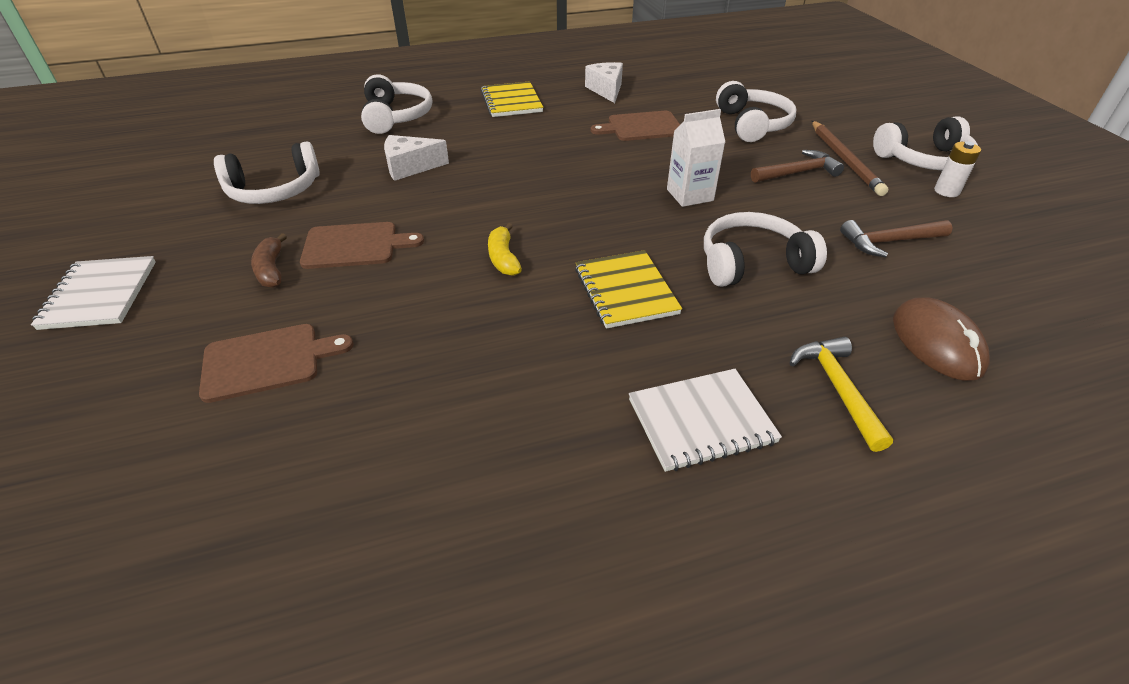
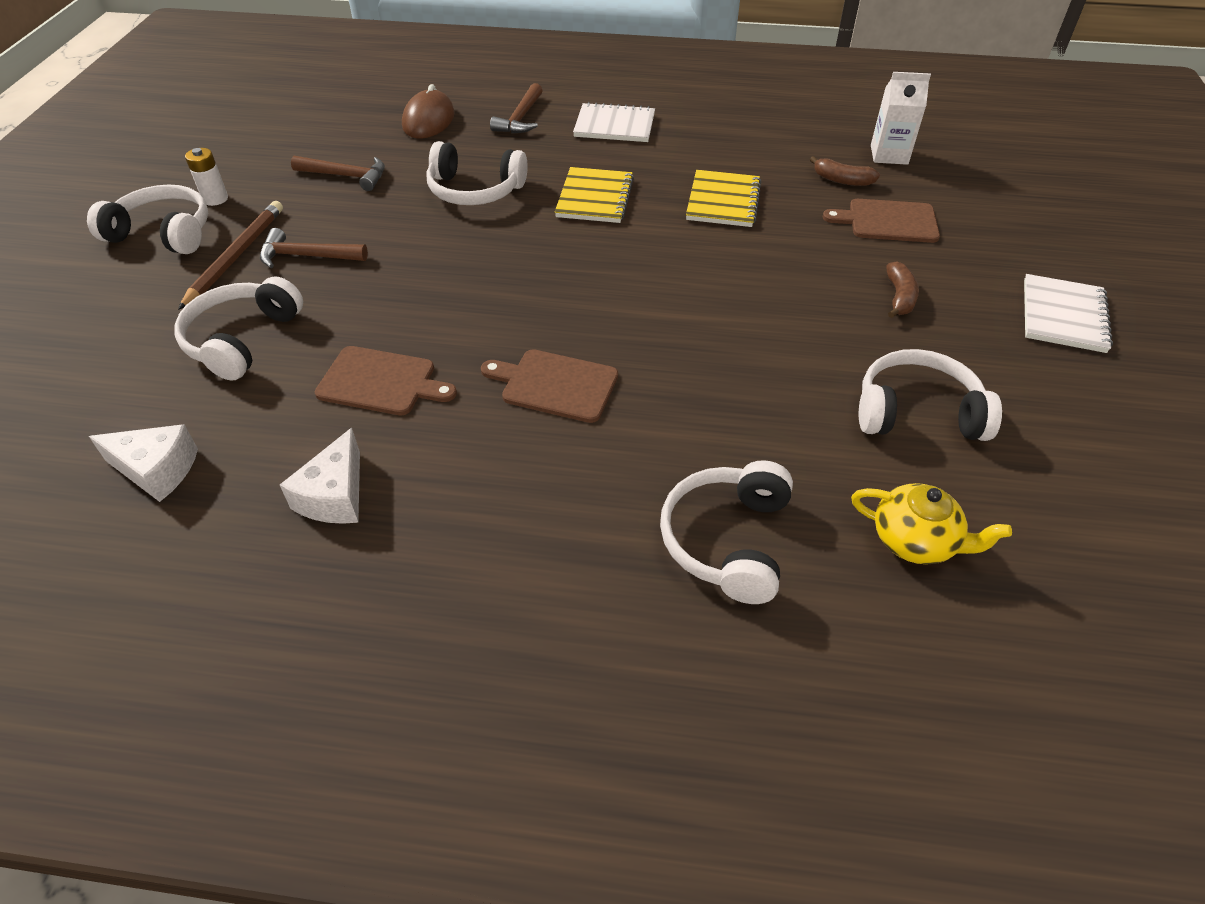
camera: 155 degrees left, 5 degrees up
brown cutting board [300,222,424,269] -> brown cutting board moved to [481,349,618,423]
white cheese [384,135,449,181] -> white cheese moved to [89,424,198,502]
yellow notebook [481,81,543,117] -> yellow notebook moved to [686,170,761,227]
yellow banana [488,223,522,276] -> none
white carton [667,109,725,207] -> white carton moved to [871,72,931,165]
yellow hammer [789,337,893,452] -> brown hammer [490,83,543,133]
none -> brown banana [810,156,880,186]
none -> yellow teapot [851,483,1012,564]

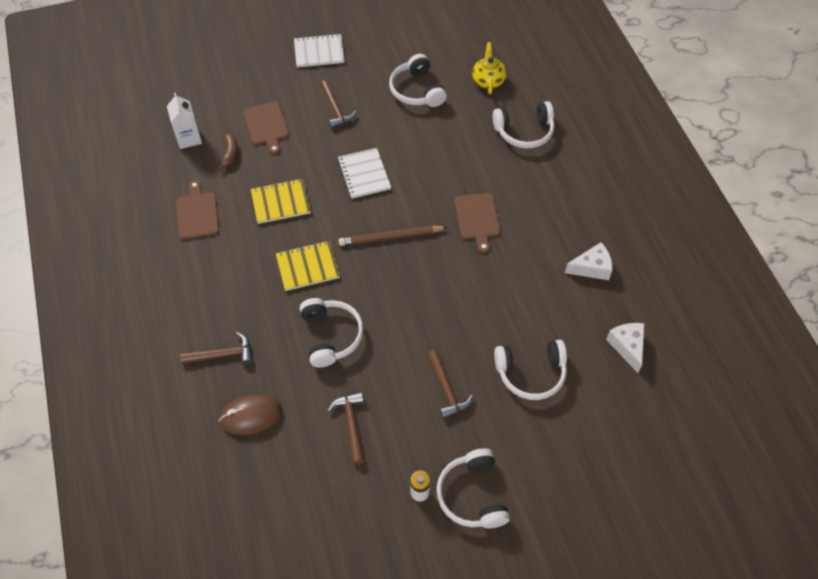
camera: 115 degrees left, 10 degrees up
brown pencil [178,201,283,310] -> brown pencil moved to [339,225,448,246]
brown cutting board [315,346,457,415] -> brown cutting board moved to [176,180,219,240]
white notebook [573,102,655,142] -> white notebook moved to [337,148,391,199]
brown banana [886,261,919,318] -> brown hammer [320,80,357,129]

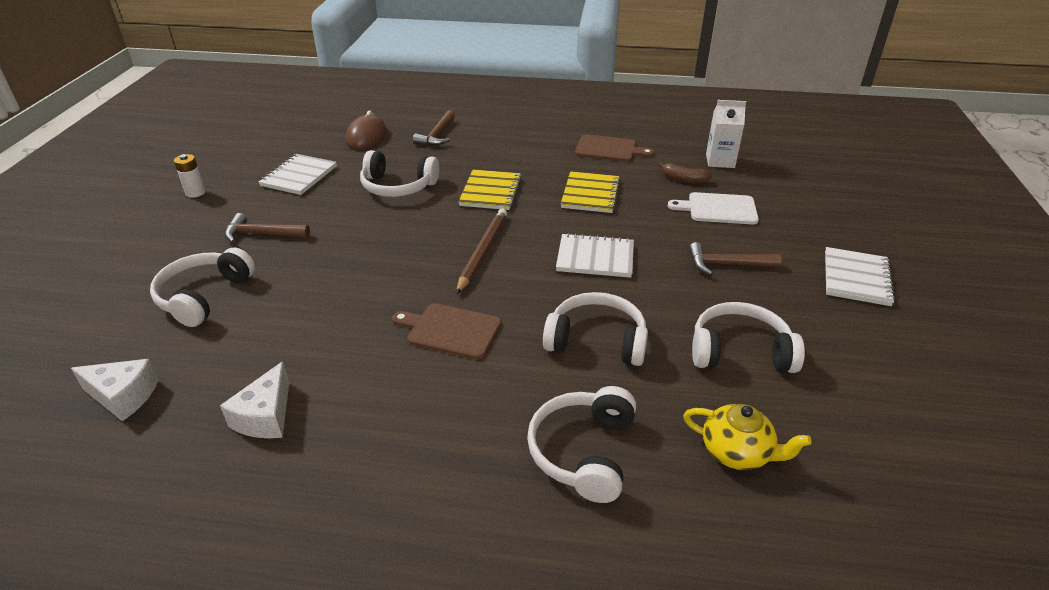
camera: 115 degrees right, 20 degrees down
brown cutting board [243,102,289,154] -> white cutting board [668,192,759,224]
brown hammer [327,392,365,465] -> white notebook [259,154,337,195]
white headphones [436,448,510,528] -> white headphones moved to [543,292,648,366]

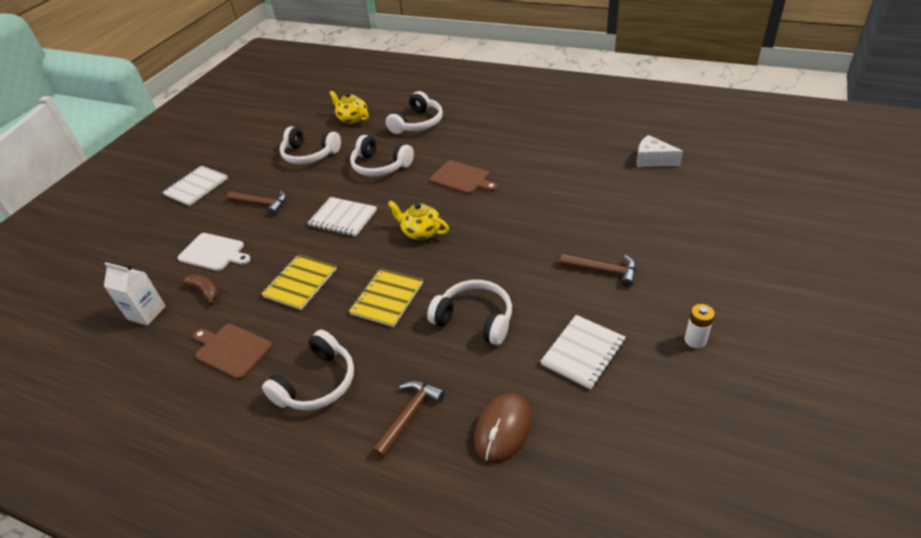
camera: 160 degrees left, 5 degrees up
white headphones [150,247,255,327] -> white headphones moved to [262,330,354,410]
white cheese [220,361,289,438] -> none
brown pencil [456,209,507,294] -> yellow teapot [388,201,449,240]

